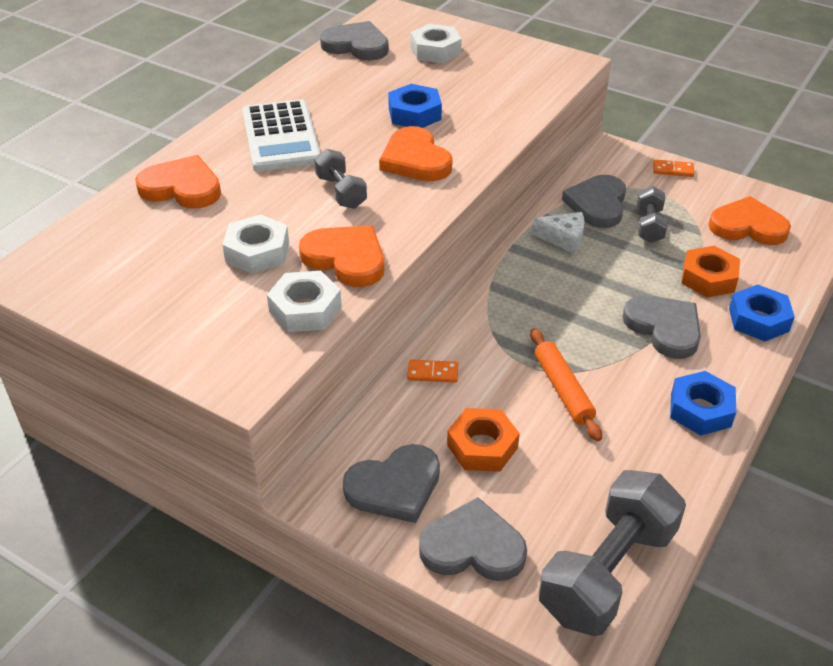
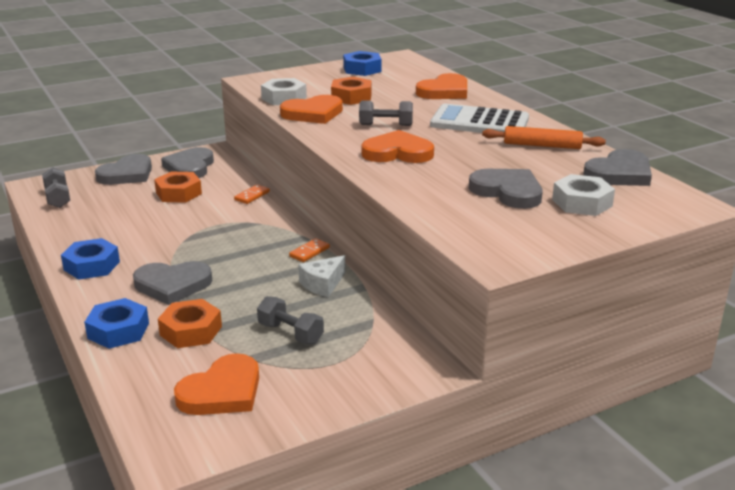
camera: 120 degrees right, 15 degrees down
white nut [222,214,289,274] -> orange nut [331,77,372,105]
blue nut [388,84,442,128] -> blue nut moved to [343,51,382,76]
orange rolling pin [530,328,602,441] -> orange rolling pin moved to [482,126,606,149]
grey dumbbell [539,470,686,636] -> grey dumbbell [42,167,70,208], size x0.52
grey heart [562,175,626,228] -> grey heart moved to [469,169,543,209]
orange domino [653,159,694,177] -> orange domino moved to [289,238,330,262]

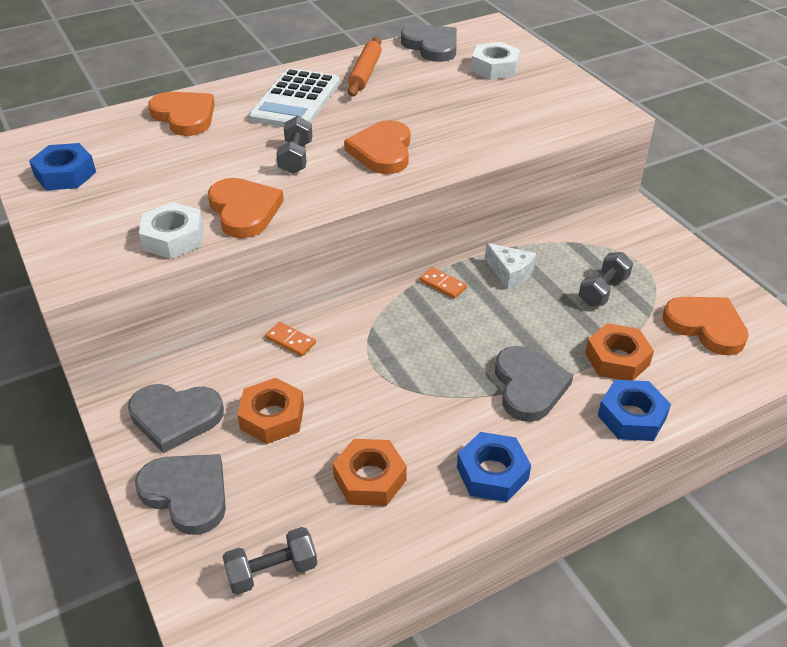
camera: 90 degrees left, 15 degrees up
orange nut [331,77,372,105] -> orange nut moved to [333,439,407,506]
grey heart [469,169,543,209] -> none

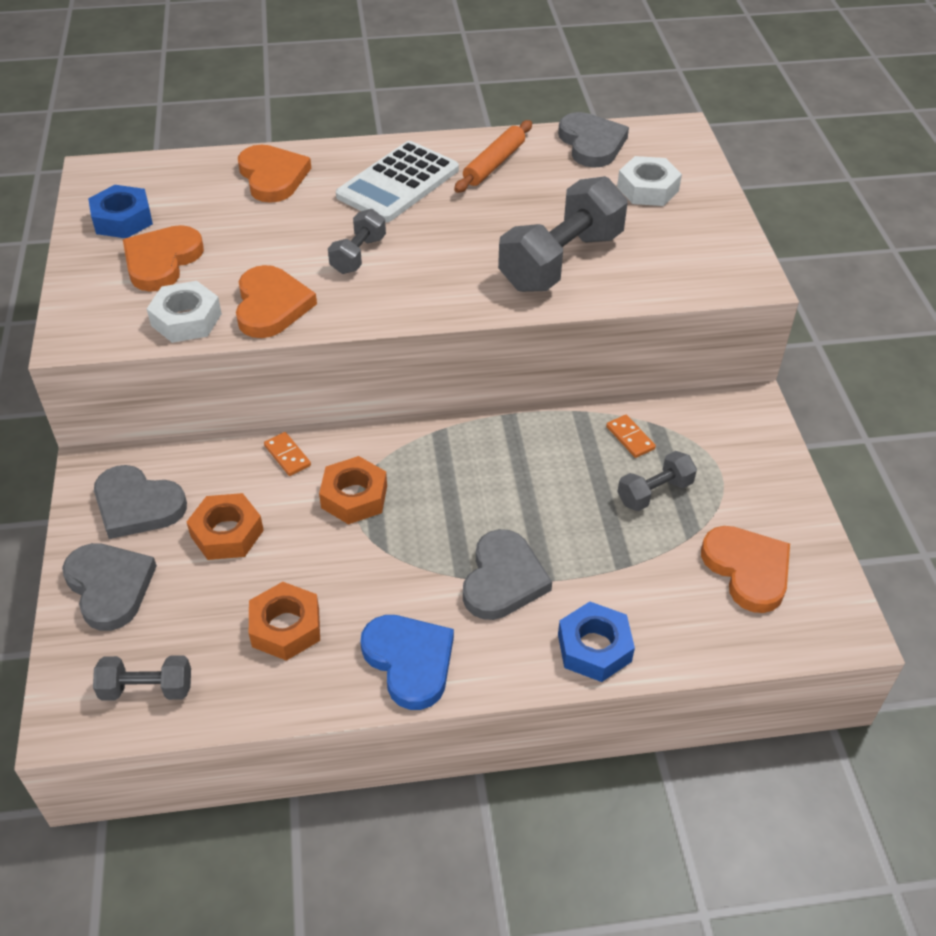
camera: 20 degrees right, 5 degrees up
orange heart [344,120,410,174] -> orange heart moved to [123,225,204,292]
orange domino [420,267,467,299] -> orange domino moved to [606,415,656,458]
blue nut [457,432,531,502] -> blue heart [361,615,454,710]
white cheese [485,243,536,290] -> none
orange nut [585,323,654,380] -> orange nut moved to [319,456,387,524]
none -> grey dumbbell [498,176,628,292]

